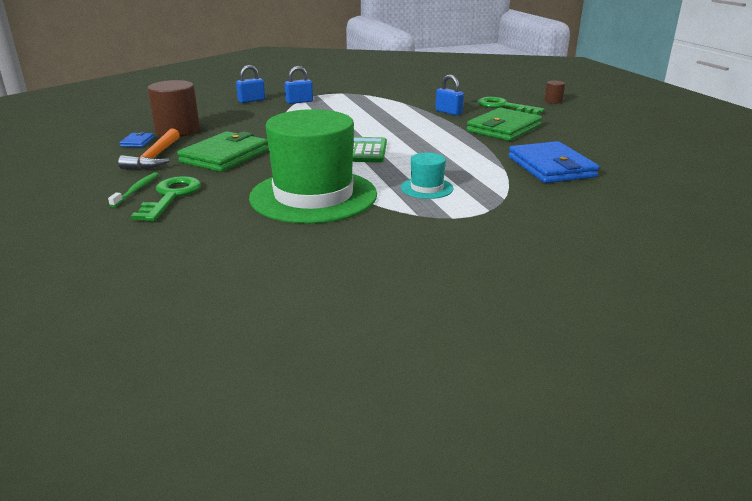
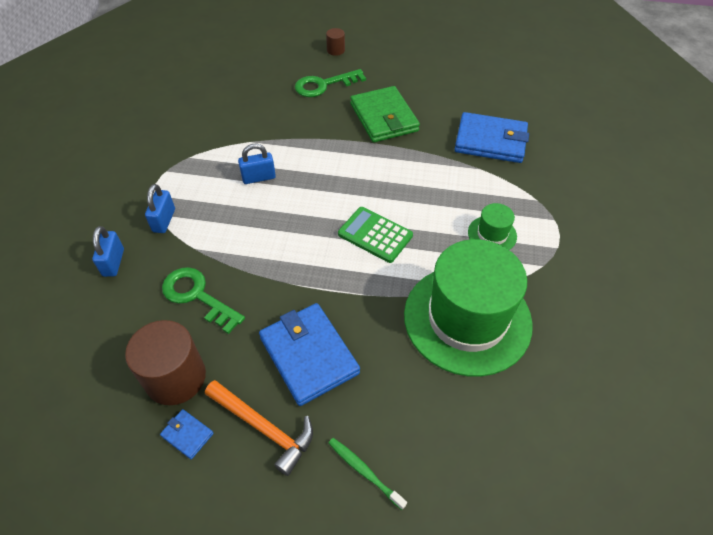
camera: 60 degrees left, 25 degrees up
green key [131,176,201,221] -> green key moved to [162,267,245,334]
green wallet [177,131,269,172] -> blue wallet [259,303,360,406]
turquoise hat [401,153,453,199] -> green hat [468,203,517,250]
blue padlock [435,75,464,115] -> blue padlock moved to [238,144,276,184]

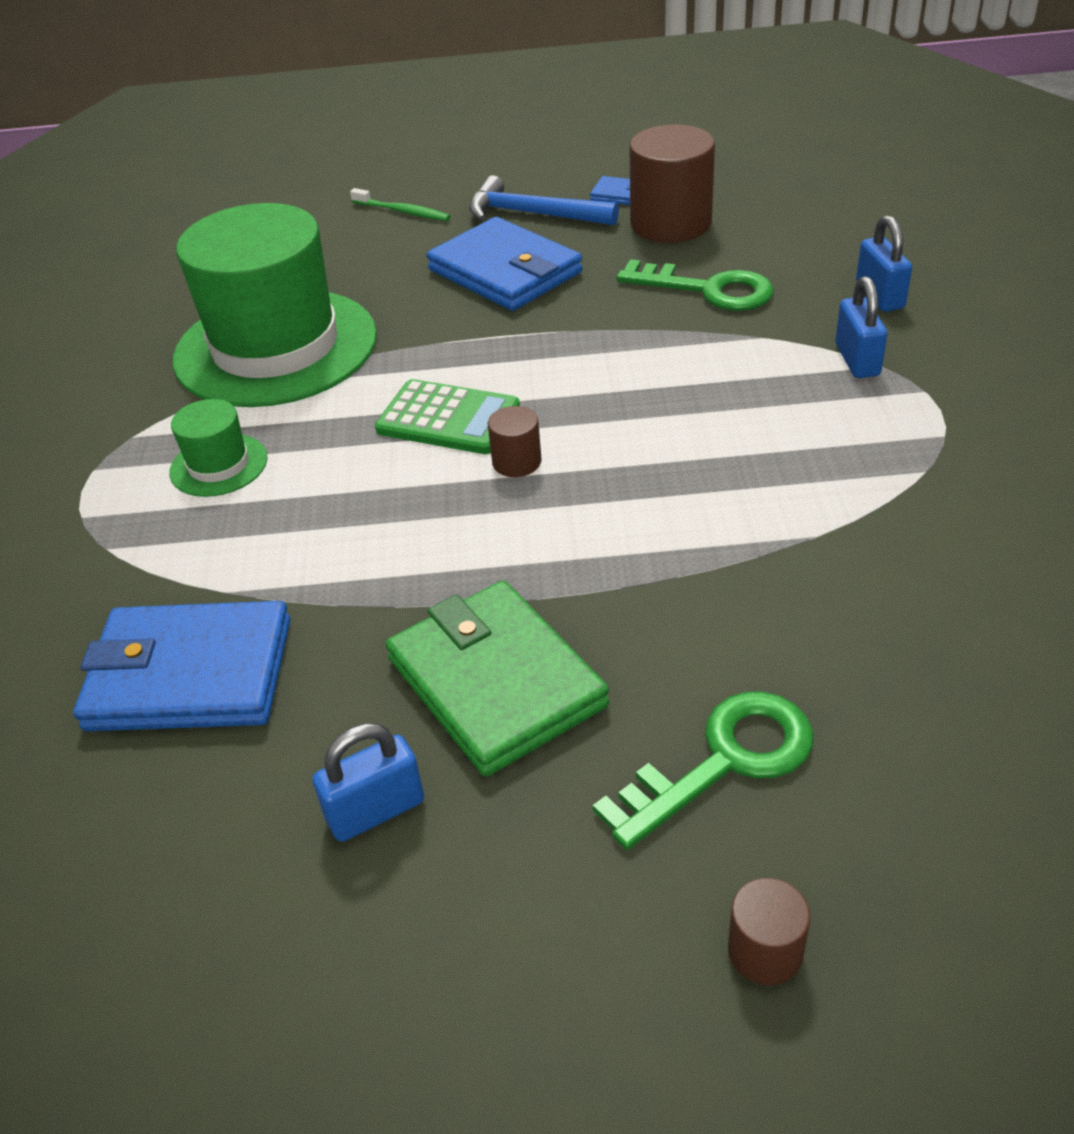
camera: 170 degrees right, 10 degrees down
orange hammer [205,380,313,476] -> blue hammer [469,176,619,225]
blue padlock [238,144,276,184] -> blue padlock moved to [312,723,424,842]
none -> brown cylinder [488,406,542,477]

